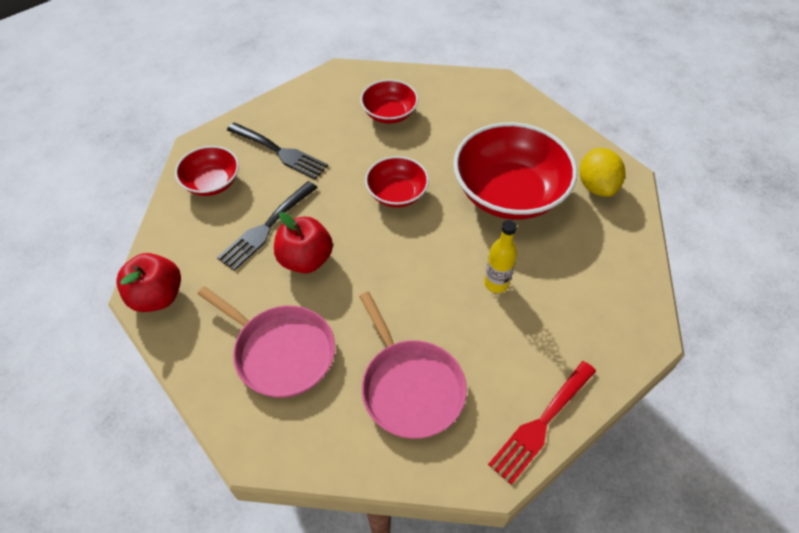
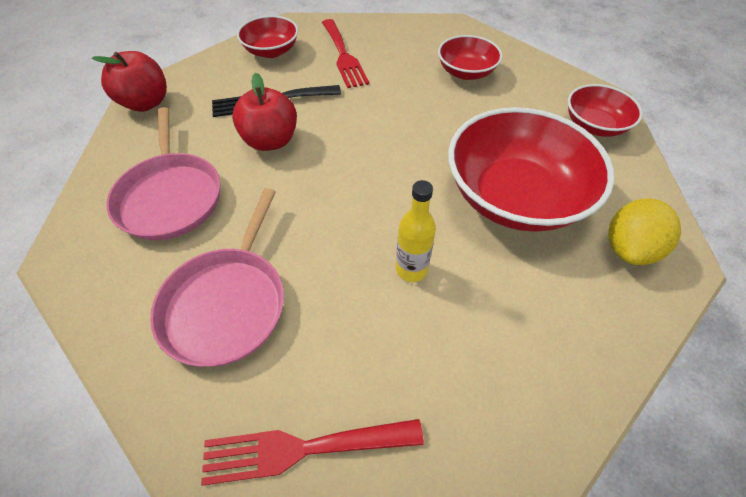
camera: 40 degrees right, 0 degrees up
black fork [227,123,328,180] -> red fork [322,19,369,88]
red bowl [365,156,429,208] -> red bowl moved to [568,84,643,137]

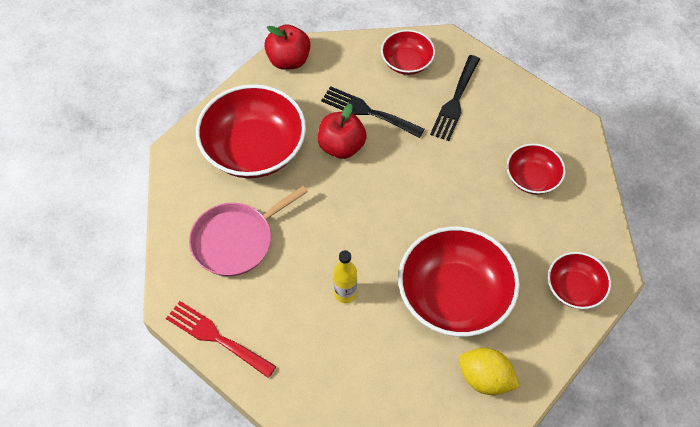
camera: 40 degrees right, 5 degrees up
pink pan [106,107,220,240] -> red bowl [196,84,306,178]
red fork [322,19,369,88] -> black fork [430,55,480,141]
yellow lemon [608,198,681,265] -> yellow lemon turned 45 degrees clockwise [459,348,520,395]

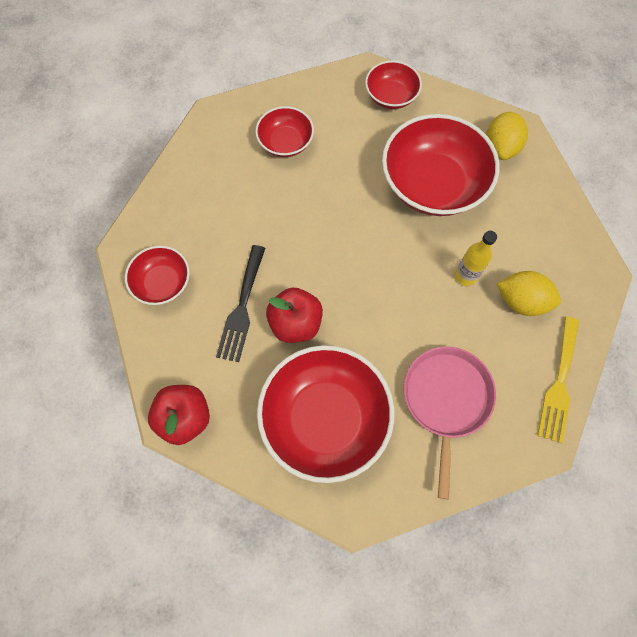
camera: 105 degrees left, 10 degrees up
red fork [166,301,276,378] -> yellow fork [537,317,579,443]
pink pan [189,186,308,276] -> pink pan turned 120 degrees counterclockwise [404,346,496,499]
black fork [430,55,480,141] -> none
none -> yellow lemon [497,271,561,316]

